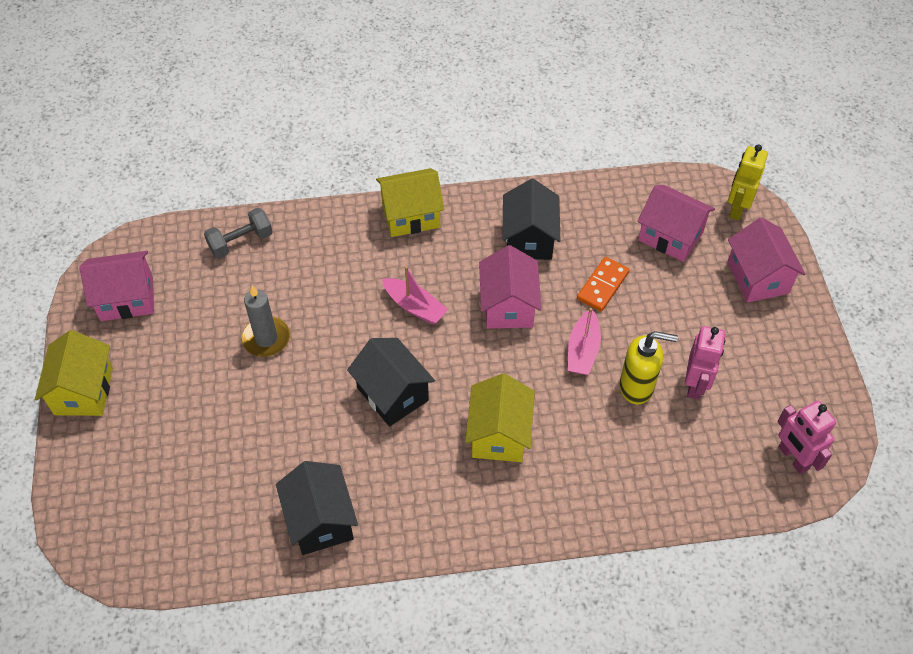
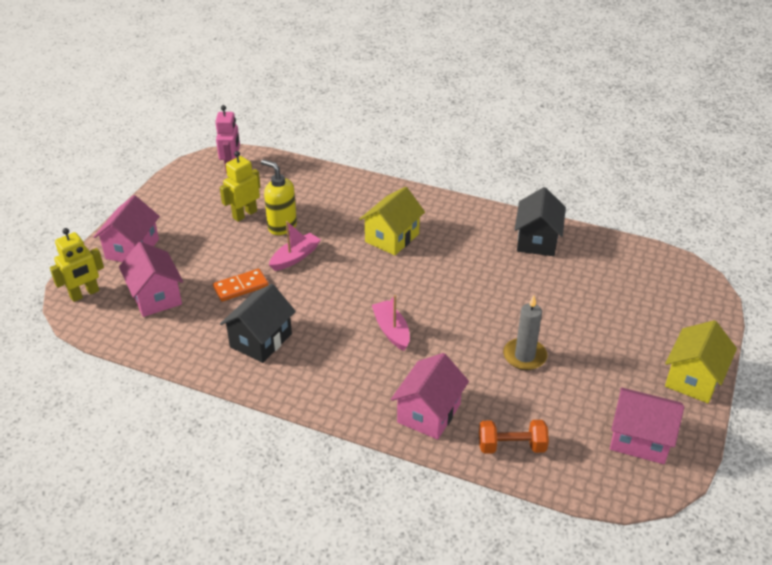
camera: 150 degrees left, 15 degrees down
grey dumbbell [204,208,273,259] -> orange dumbbell [479,420,549,454]
black house [347,338,435,427] -> none
yellow house [376,168,444,237] -> none
pink house [479,245,542,329] -> pink house moved to [391,353,469,440]
pink robot [685,326,725,399] -> yellow robot [220,151,261,222]

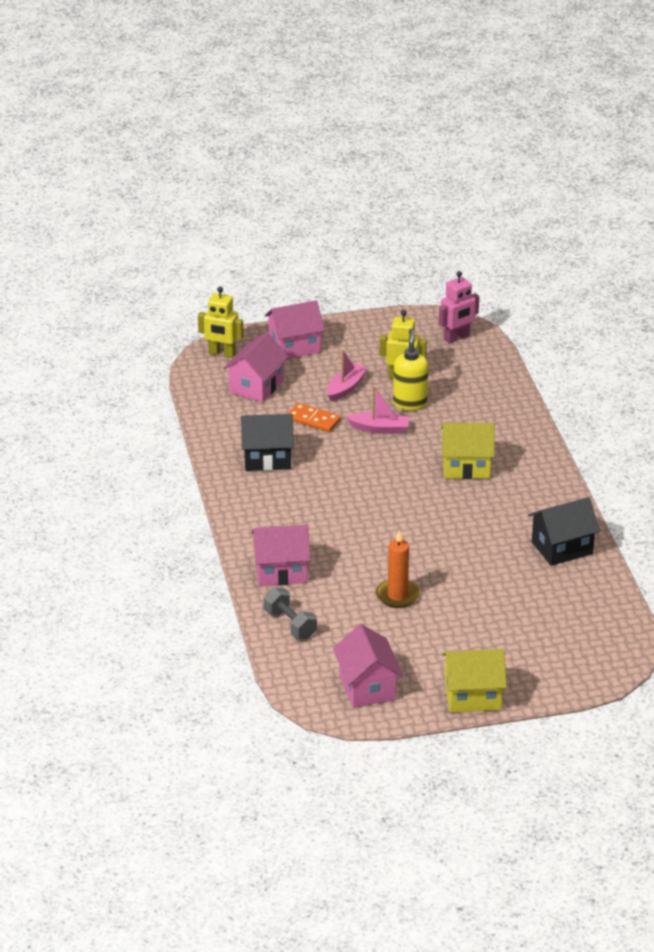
camera: 55 degrees right, 5 degrees down
pink boat [372,295,410,351] -> pink boat moved to [327,349,367,402]
orange dumbbell [479,420,549,454] -> grey dumbbell [264,587,317,639]
grey candle [503,295,548,370] -> orange candle [376,530,420,608]

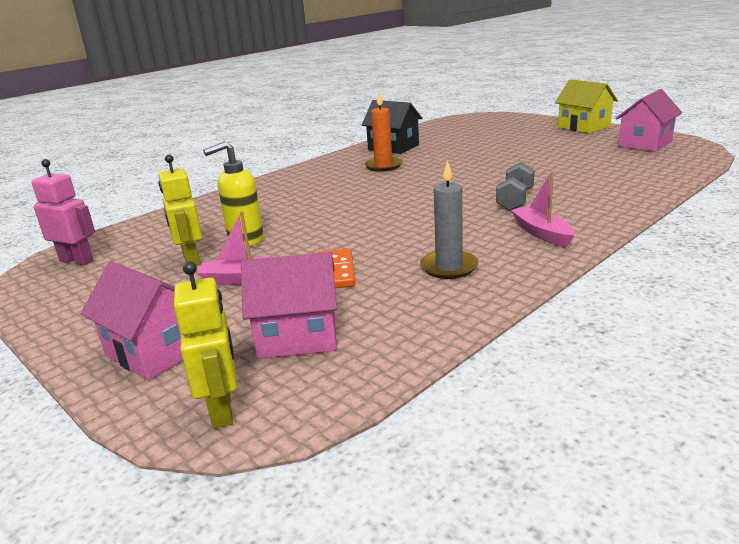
camera: 120 degrees left, 10 degrees down
black house [241,414,294,471] -> grey candle [420,160,478,279]
pink house [251,525,311,586] -> none
grey dumbbell [264,587,317,639] -> grey dumbbell moved to [496,162,535,211]
pink boat [346,386,410,434] -> pink boat moved to [511,171,575,247]
orange candle [376,530,420,608] -> orange candle moved to [364,92,403,172]
yellow house [441,423,495,479] -> none

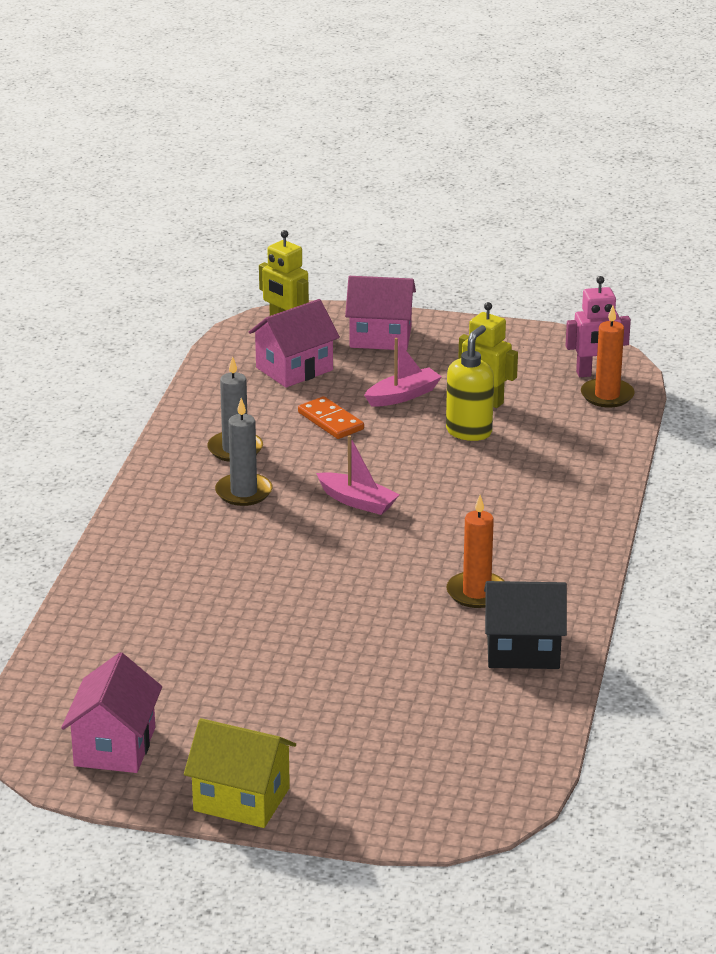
camera: 145 degrees right, 5 degrees up
grey dumbbell [496,162,535,211] -> none
pink boat [511,171,575,247] -> pink boat moved to [316,435,400,515]
none -> grey candle [215,398,272,506]
none -> orange candle [581,306,635,407]

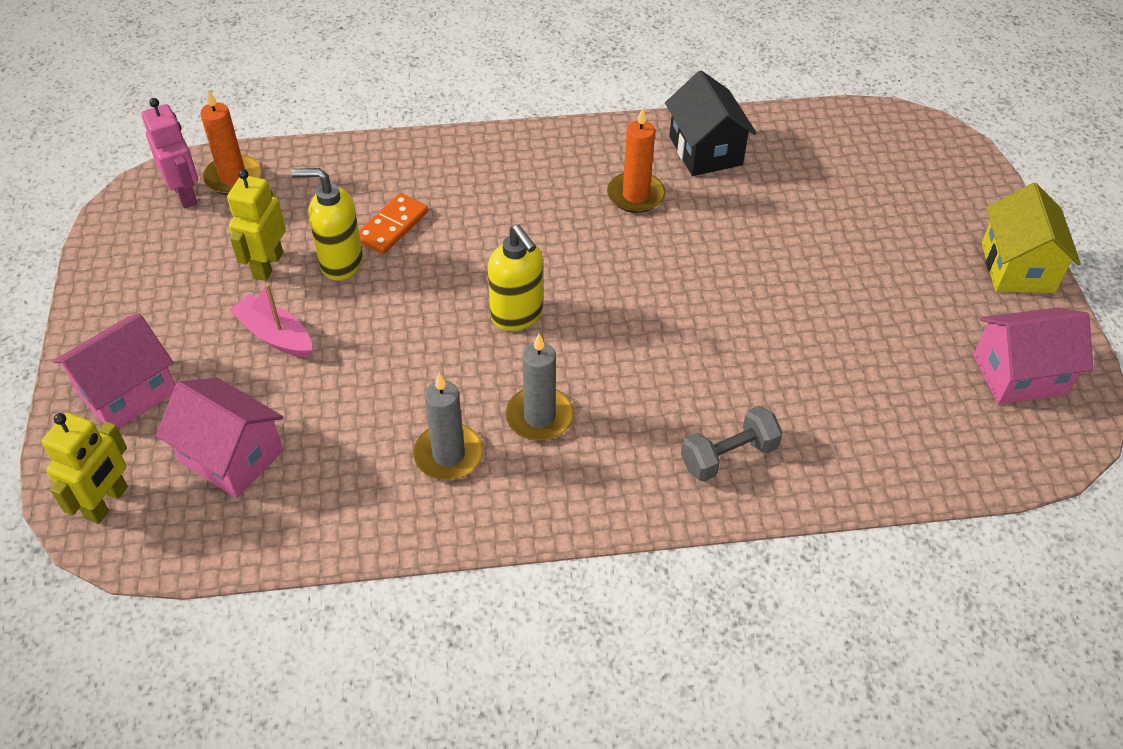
camera: 110 degrees left, 20 degrees up
orange domino [298,396,364,439] -> orange domino moved to [359,193,428,254]
pink boat [316,435,400,515] -> yellow soap dispenser [488,225,543,331]
pink house [345,276,416,350] -> pink house turned 60 degrees clockwise [53,314,175,429]
none -> grey dumbbell [681,406,783,482]

